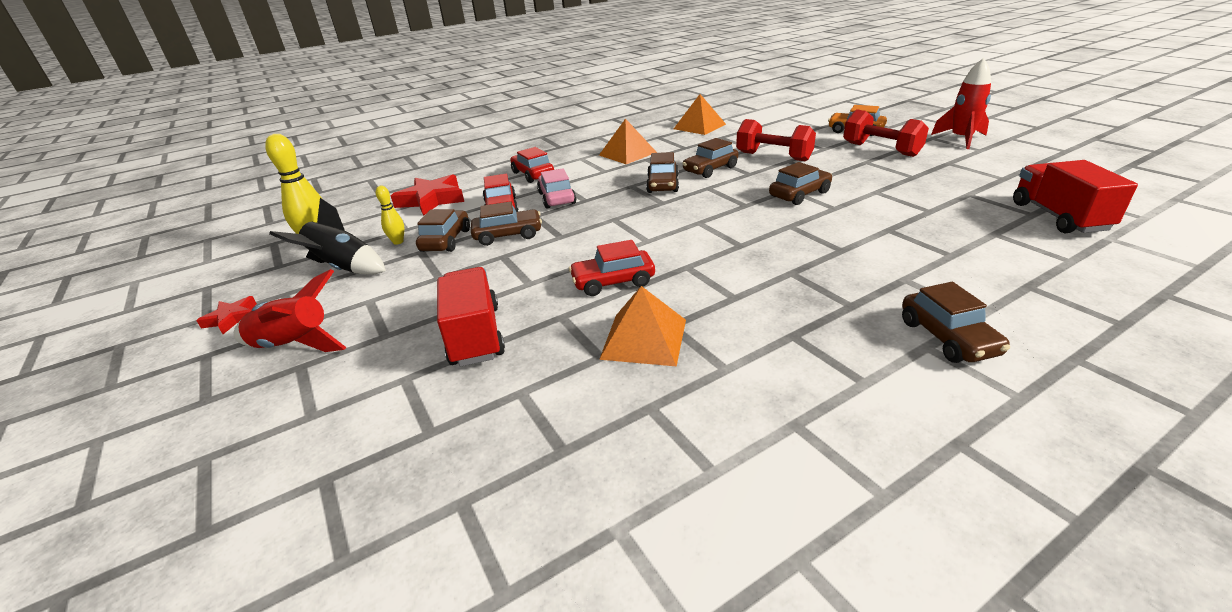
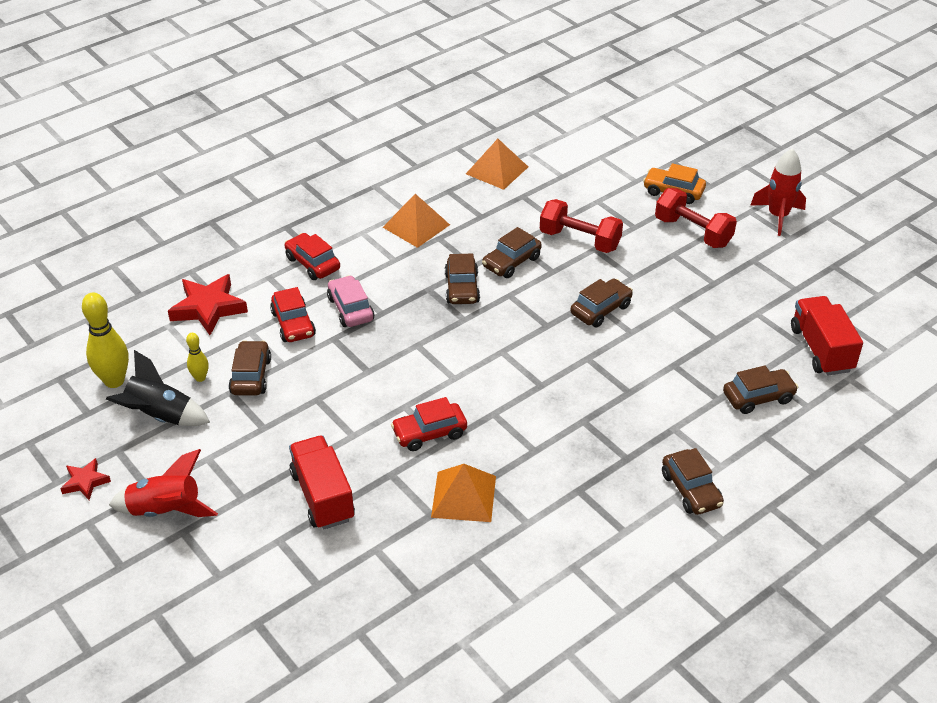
camera: 10 degrees left, 10 degrees up
brown car [471,202,542,246] -> brown car moved to [723,365,798,414]

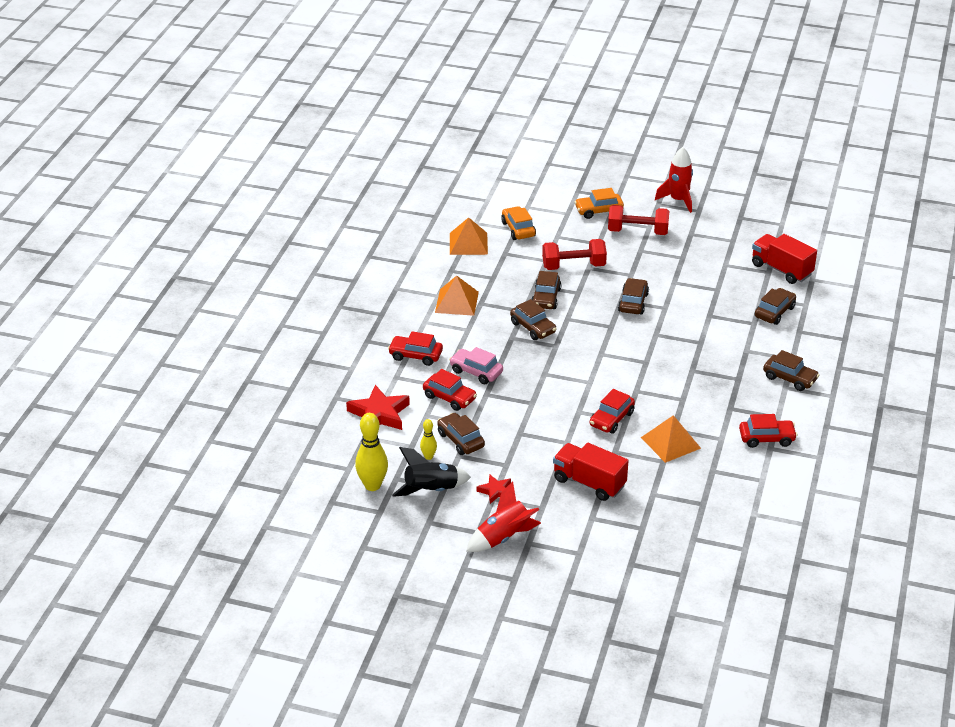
camera: 35 degrees left, 5 degrees down
red star [60,458,111,500] -> red star moved to [476,474,511,504]
none -> orange car [501,206,536,240]
none -> red car [739,414,797,448]

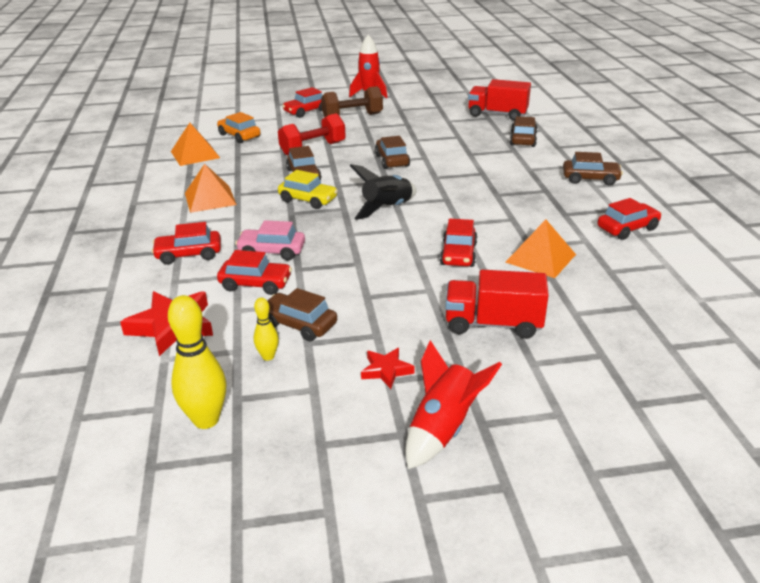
camera: 25 degrees left, 5 degrees down
black rocket [392,447,471,497] -> black rocket moved to [350,164,417,220]
brown car [510,299,557,340] -> yellow car [278,170,338,209]
orange car [575,188,624,219] -> red car [282,87,323,118]
red dumbbell [608,205,669,235] -> brown dumbbell [321,86,383,118]

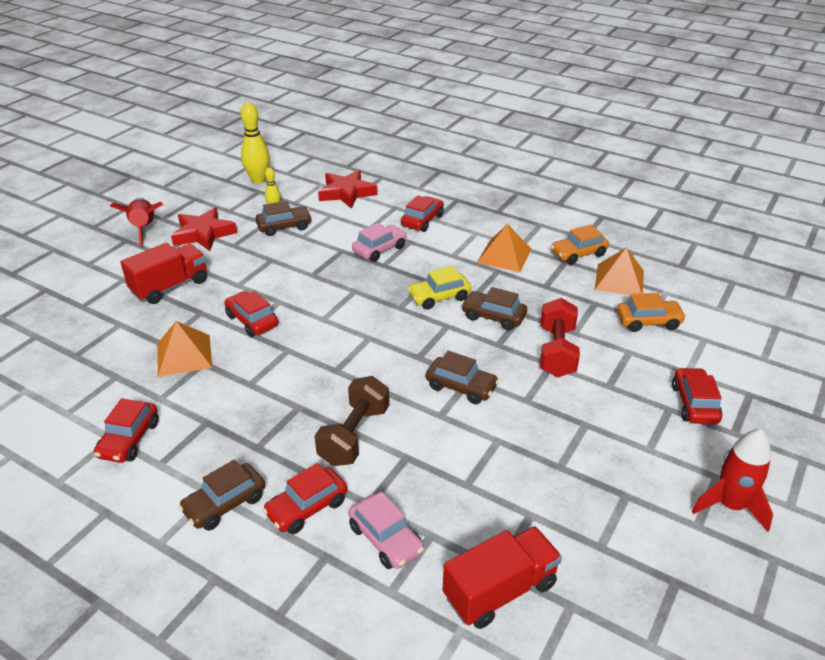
camera: 130 degrees right, 5 degrees up
red car [217,250,292,295] -> red car moved to [263,463,347,534]
brown dumbbell [321,86,383,118] -> brown dumbbell moved to [315,376,389,466]
black rocket [350,164,417,220] -> none
red star [361,348,414,389] -> red star [171,207,237,251], size x1.82
brown car [510,116,537,147] -> pink car [348,491,424,569]
none -> orange car [551,225,609,265]

